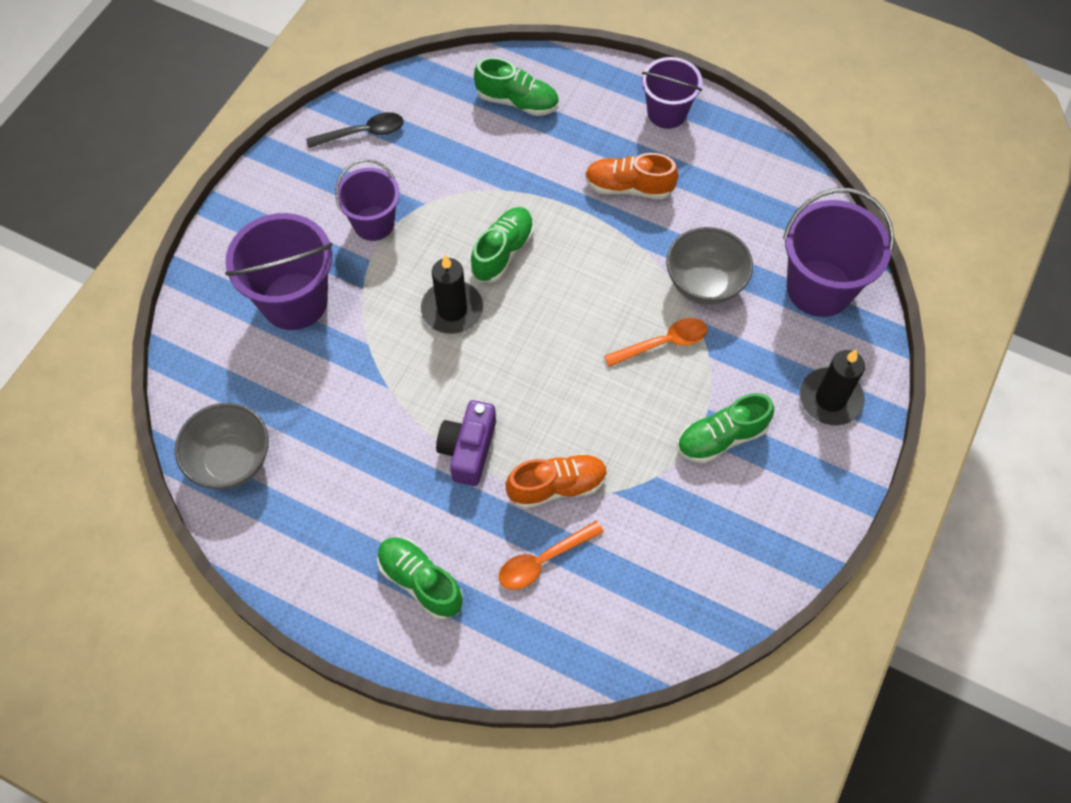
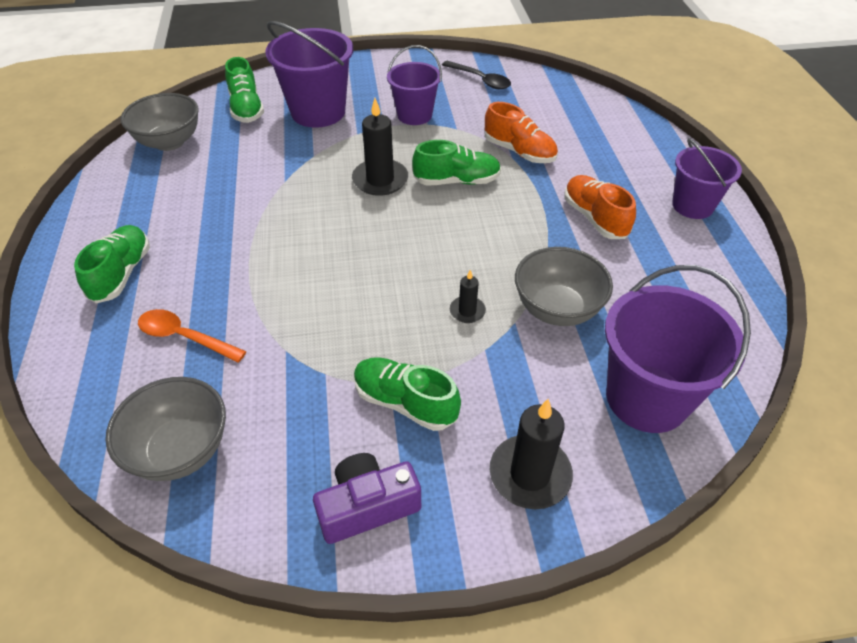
camera: 55 degrees right, 15 degrees down
purple camera [436,400,496,486] -> purple camera moved to [313,453,421,544]
green shoe [474,57,559,116] -> green shoe moved to [225,57,264,123]
orange shoe [506,453,608,509] -> orange shoe moved to [485,102,558,163]
orange spoon [604,318,708,367] -> black candle [450,270,486,323]
none -> grey bowl [105,377,226,481]

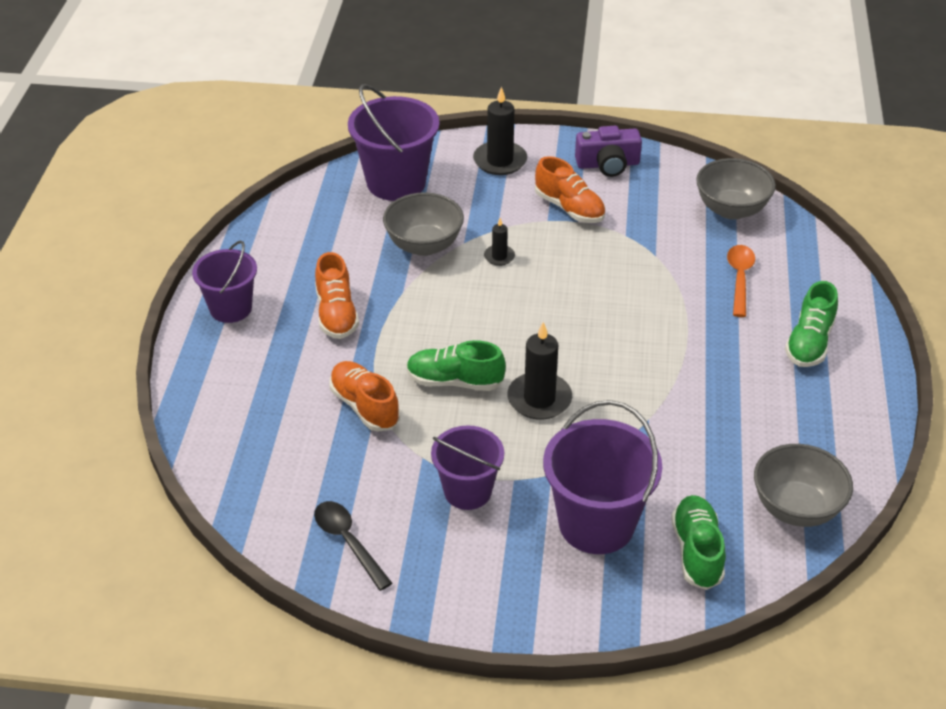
camera: 165 degrees left, 5 degrees down
orange spoon [138,309,247,363] -> orange spoon turned 120 degrees counterclockwise [727,245,755,317]
green shoe [354,357,461,431] -> orange shoe [535,156,605,223]

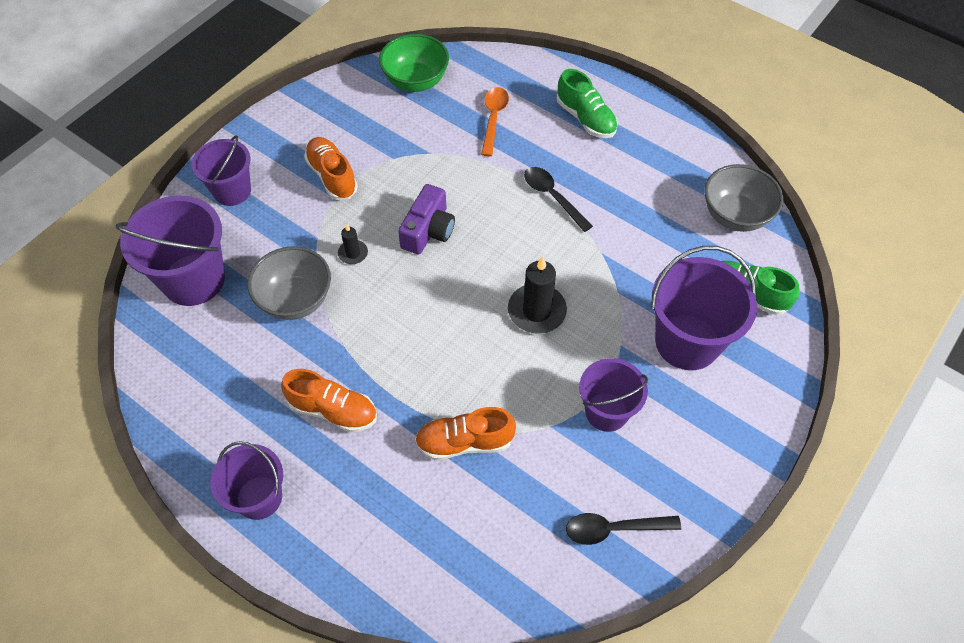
camera: 60 degrees left, 15 degrees up
green shoe [407,340,506,391] -> none
black candle [473,86,527,175] -> purple bucket [191,135,251,206]
orange shoe [535,156,605,223] -> orange shoe turned 105 degrees counterclockwise [304,137,358,200]
purple camera [575,126,642,177] -> purple camera moved to [398,184,455,254]
grey bowl [696,158,776,219] -> green bowl [379,34,449,92]
orange spoon [727,245,755,317] -> orange spoon turned 60 degrees clockwise [481,87,509,156]
none -> black spoon [524,167,593,232]

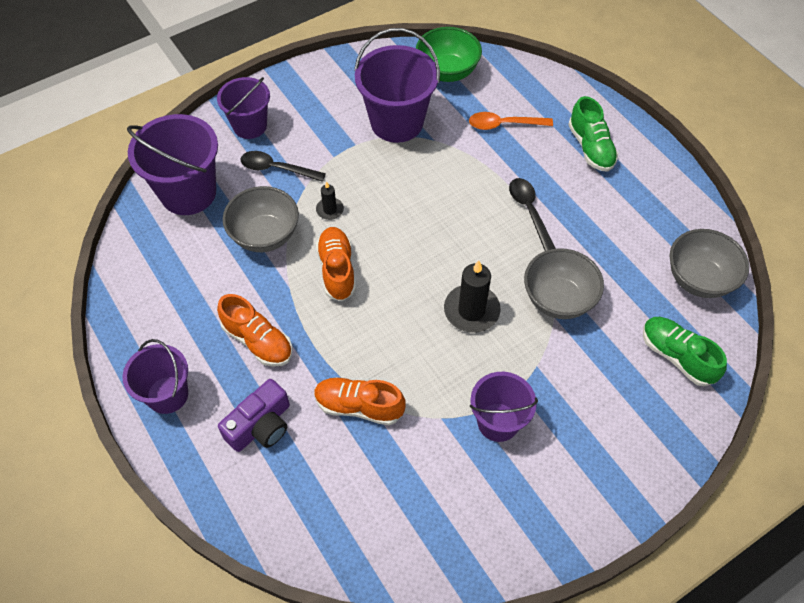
camera: 20 degrees right, 0 degrees up
orange shoe [304,137,358,200] -> orange shoe moved to [316,227,356,301]
purple camera [398,184,455,254] -> purple camera moved to [218,379,290,452]
orange spoon [481,87,509,156] -> orange spoon turned 120 degrees counterclockwise [469,112,553,130]
black spoon [566,513,681,545] -> black spoon moved to [240,151,326,182]
purple bucket [651,246,757,370] -> purple bucket moved to [354,28,440,143]
none -> grey bowl [524,248,604,319]

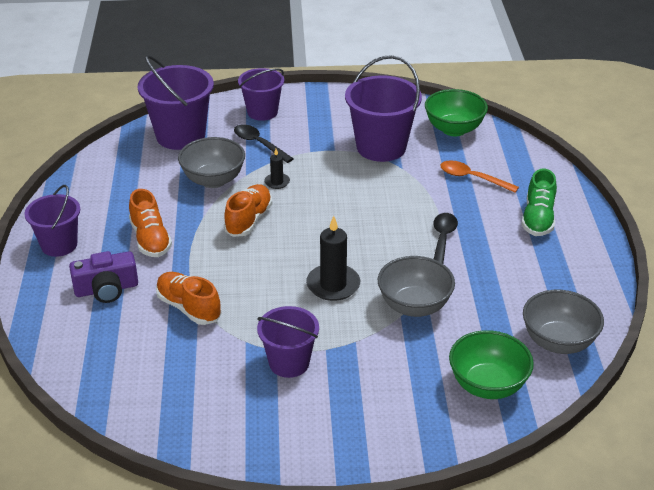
camera: 30 degrees right, 20 degrees down
green shoe [643,317,727,386] -> green bowl [449,330,534,399]

